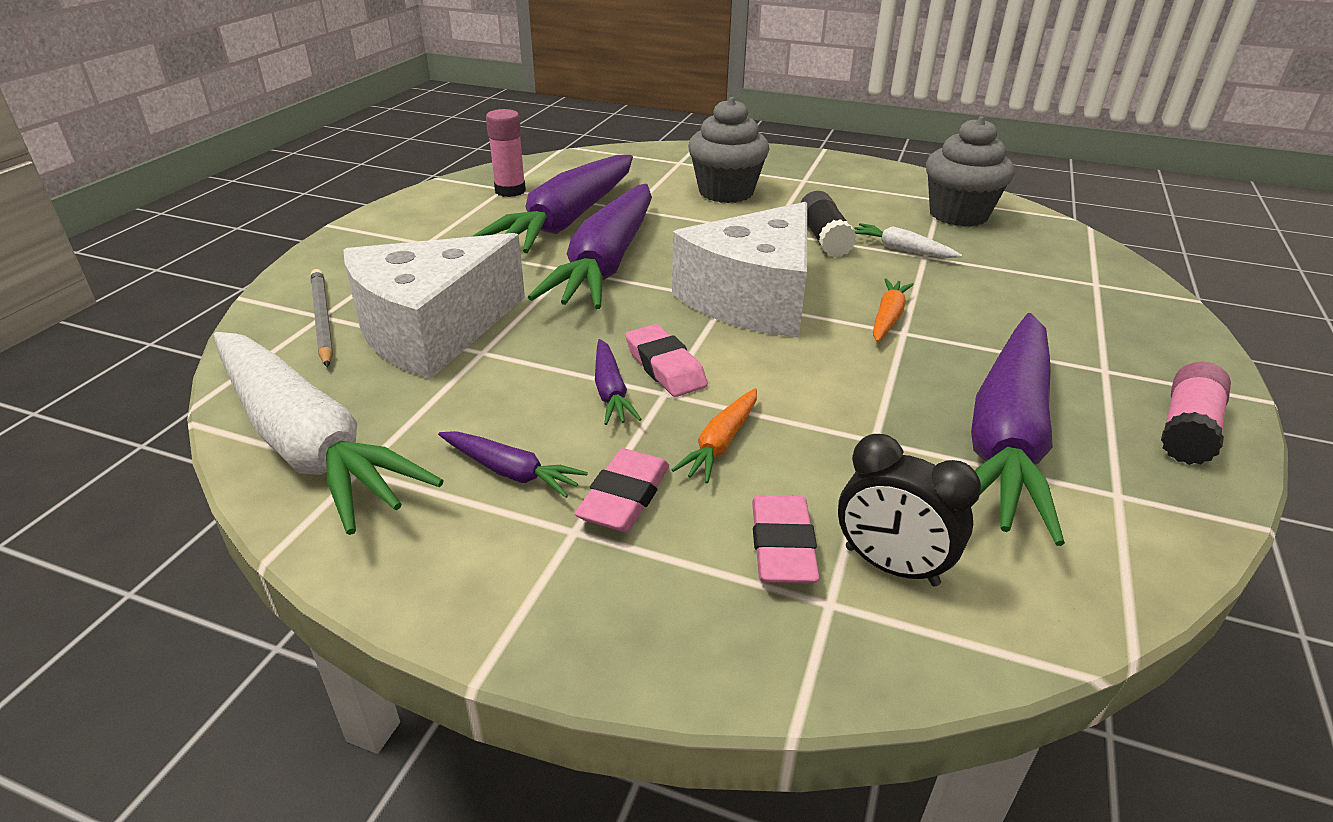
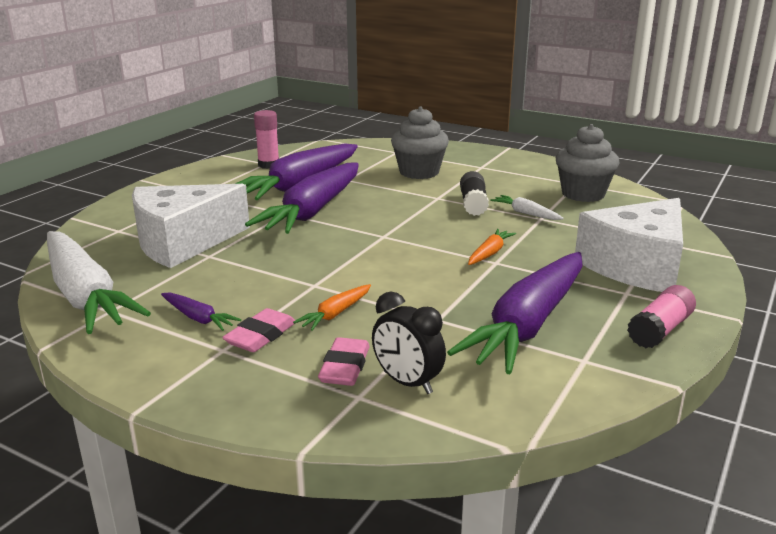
camera: 10 degrees right, 10 degrees down
grey pencil [311,269,333,367] -> none
purple carrot [595,339,642,425] -> none
pink eraser [625,324,708,397] -> none
white cheese [672,202,807,338] -> white cheese moved to [575,198,683,292]

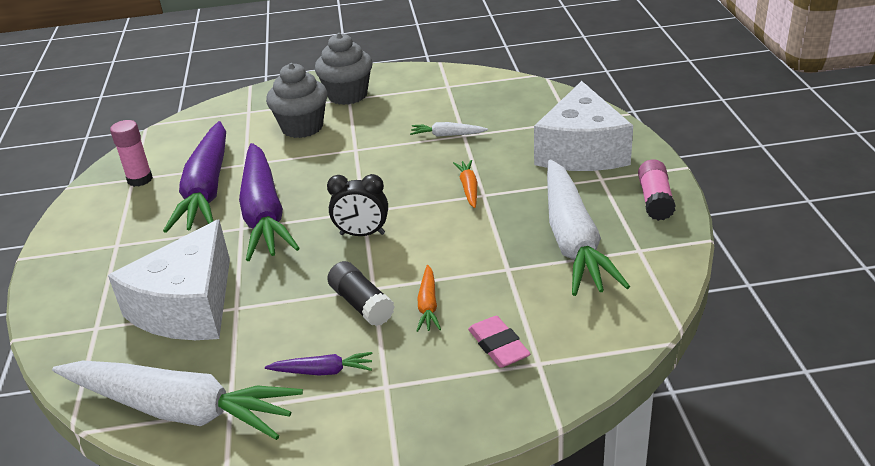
camera: 35 degrees left, 10 degrees up
pink eraser [222,308,295,352] -> none
black clock [372,291,446,394] -> black clock moved to [327,174,388,236]
purple carrot [447,252,583,374] -> white carrot [547,159,630,296]
black glue stick [460,171,489,216] -> black glue stick moved to [327,261,395,326]
grey cupcake [556,124,619,202] -> grey cupcake moved to [315,33,372,105]

